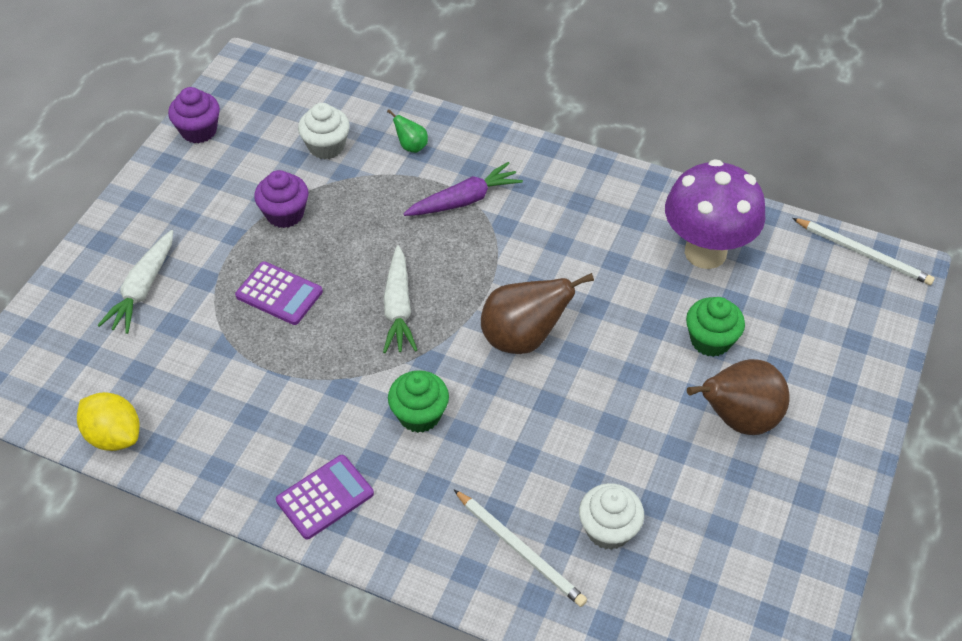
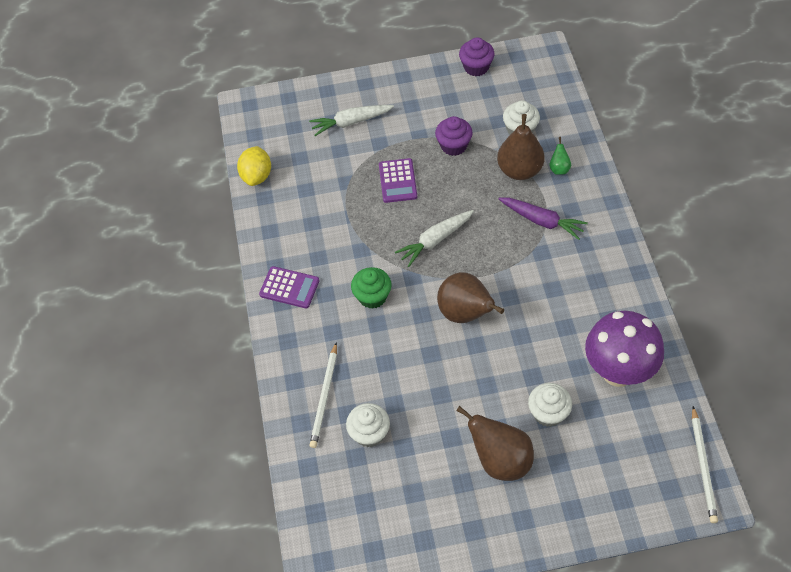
camera: 60 degrees right, 5 degrees up
green cupcake [686,297,745,357] -> white cupcake [528,383,572,427]
none -> brown pear [497,114,545,180]

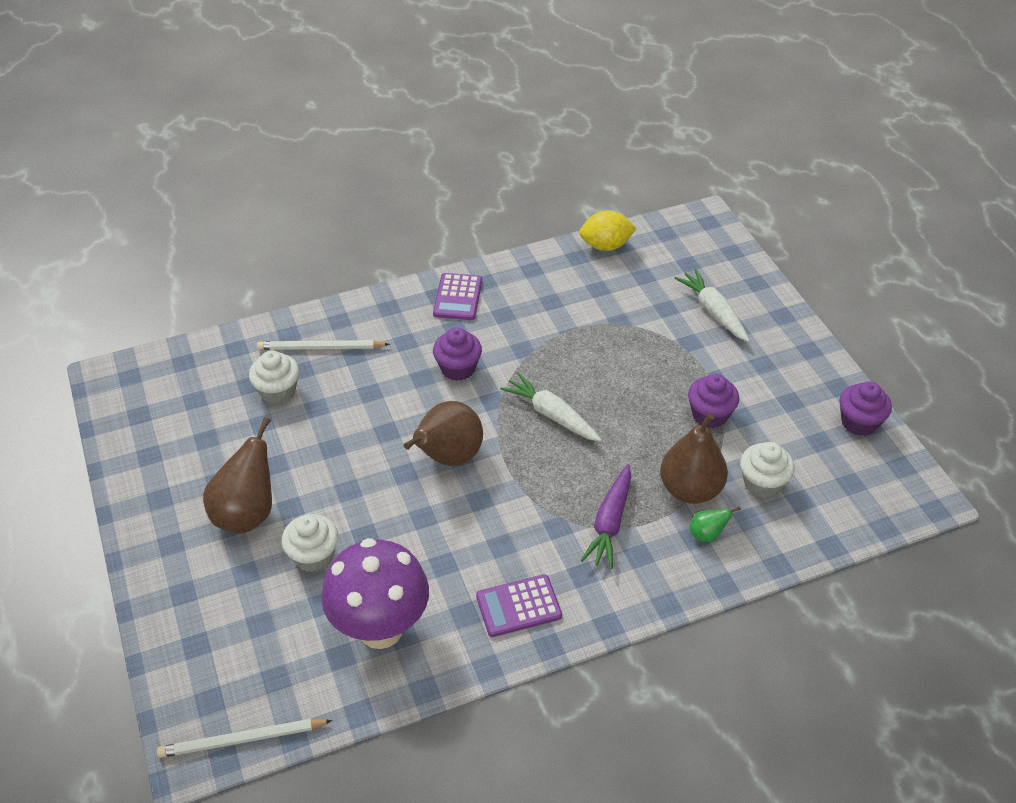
camera: 75 degrees right, 10 degrees down
green cupcake [351,267,392,309] -> purple cupcake [433,328,482,381]
purple calculator [379,158,417,203] -> purple calculator moved to [476,574,562,637]

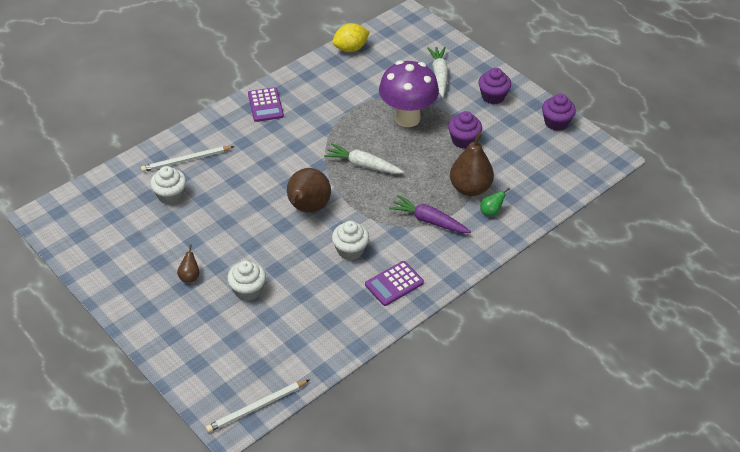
camera: 20 degrees left, 0 degrees up
brown pear [203,417,272,533] -> brown pear [177,244,199,282], size x0.47
purple mushroom [321,538,429,649] -> purple mushroom moved to [379,60,439,127]
purple cupcake [433,328,482,381] -> purple cupcake moved to [478,68,511,104]
purple carrot [581,464,631,569] -> purple carrot turned 120 degrees clockwise [389,195,471,233]
white carrot [675,269,750,342] -> white carrot turned 45 degrees clockwise [427,47,448,98]
white cupcake [740,442,794,498] -> white cupcake moved to [332,221,369,260]

